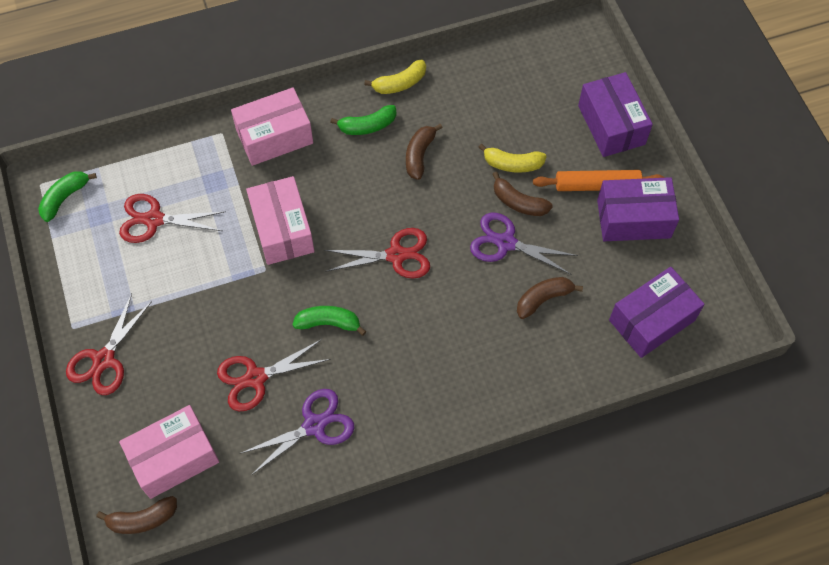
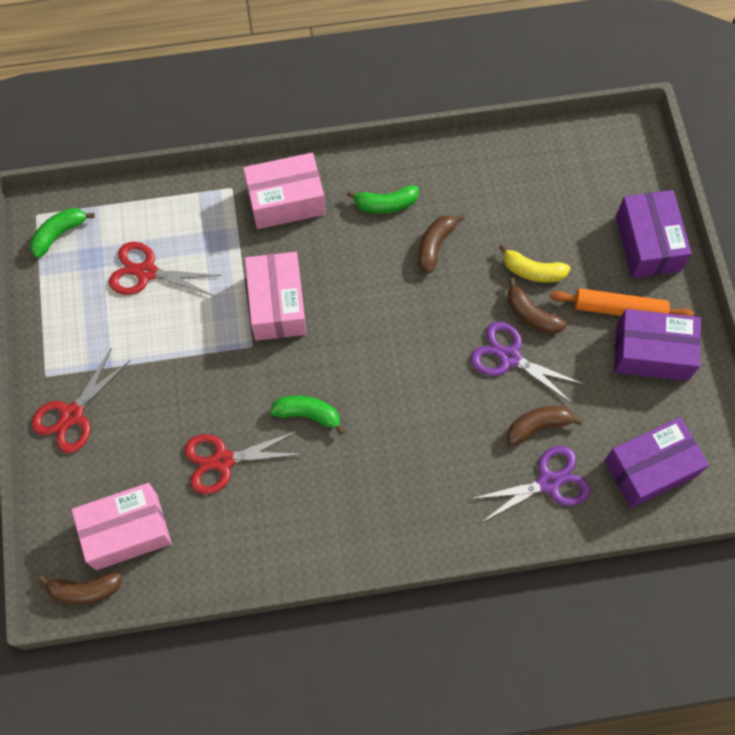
camera: 10 degrees right, 5 degrees up
purple scissors [240,389,354,475] -> purple scissors moved to [471,446,591,523]
red scissors [324,228,430,279] -> none
yellow banana [364,60,426,94] -> none

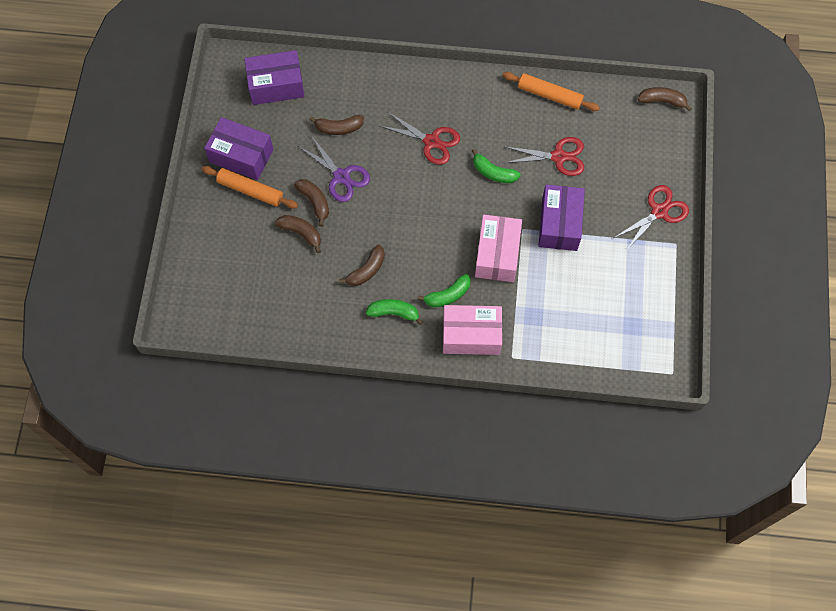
camera: 165 degrees left, 0 degrees up
green banana [30,208,95,258] -> green banana moved to [417,274,471,307]
pink box [71,483,172,570] -> none
red scissors [109,242,222,296] -> red scissors moved to [380,112,460,165]
purple scissors [471,446,591,523] -> none
yellow banana [499,244,571,283] -> brown banana [275,215,321,253]
purple box [616,190,692,278] -> purple box moved to [539,184,585,251]
none -> orange rolling pin [503,72,600,111]

